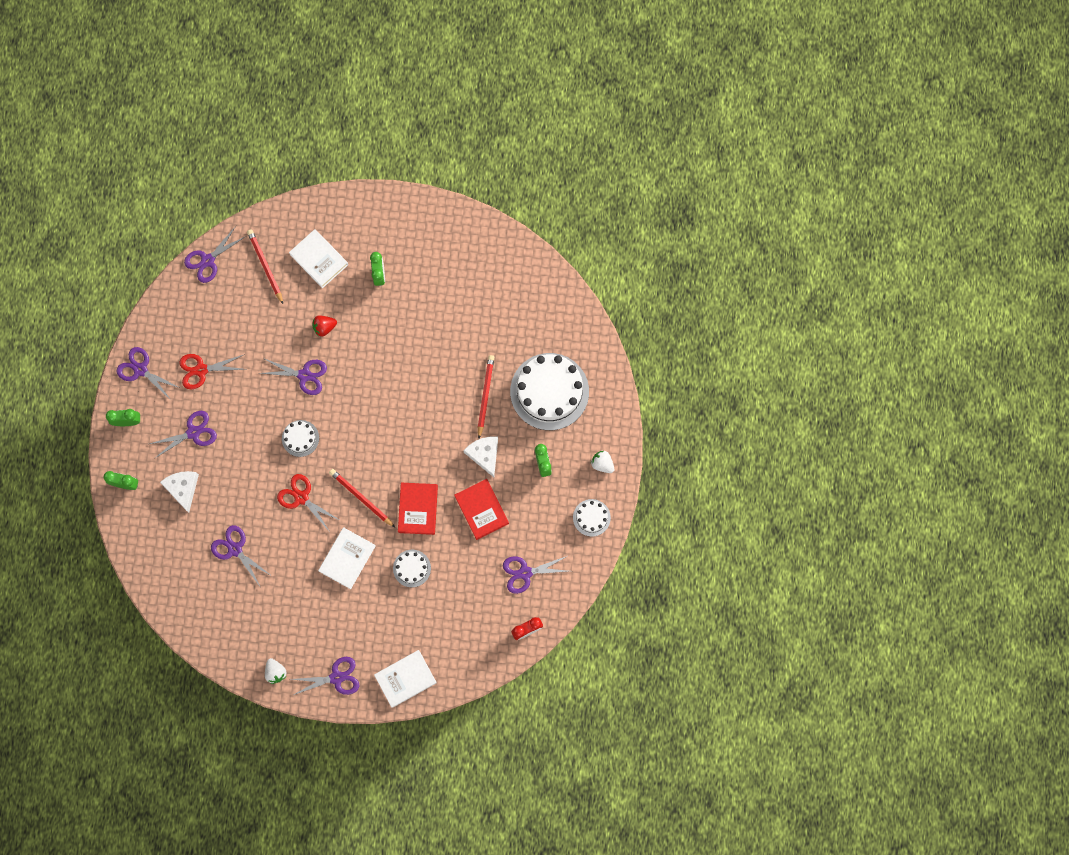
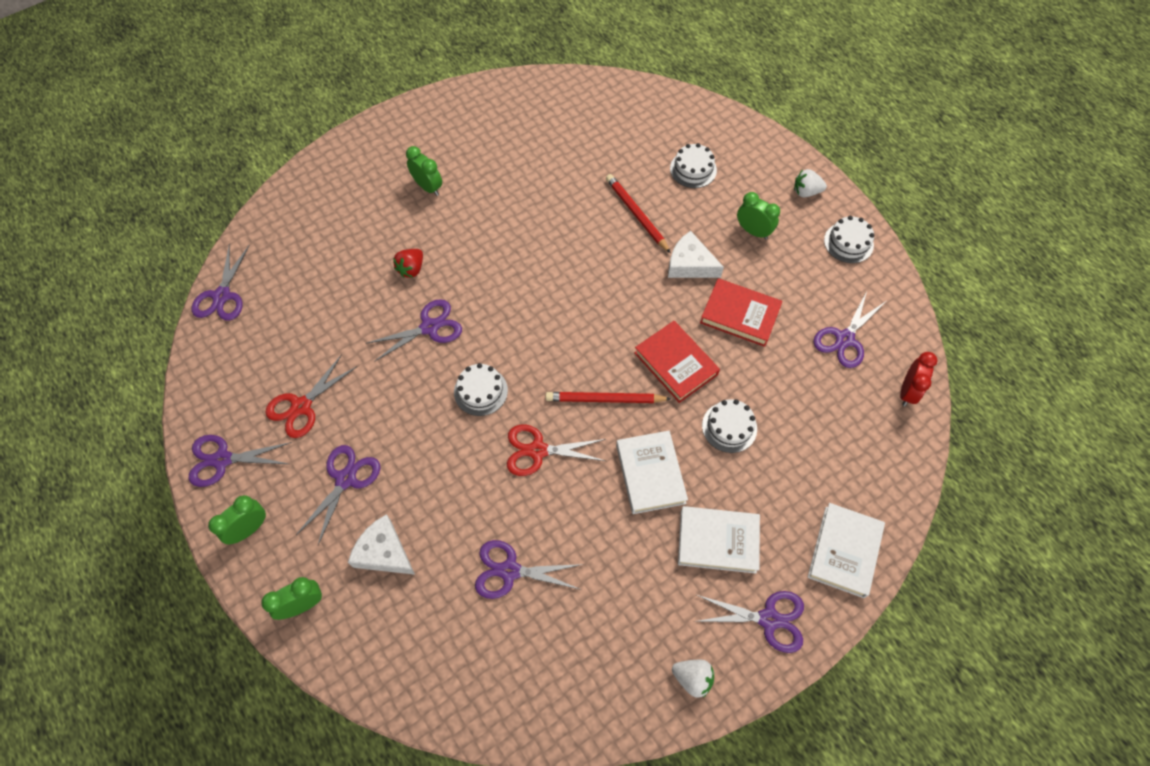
camera: 40 degrees left, 15 degrees down
red pencil [247,229,283,304] -> none
white book [289,229,348,288] -> white book moved to [678,506,760,574]
purple scissors [291,657,359,695] -> purple scissors turned 60 degrees clockwise [694,591,804,653]
white cake [510,353,589,430] -> white cake [670,143,717,188], size x0.47

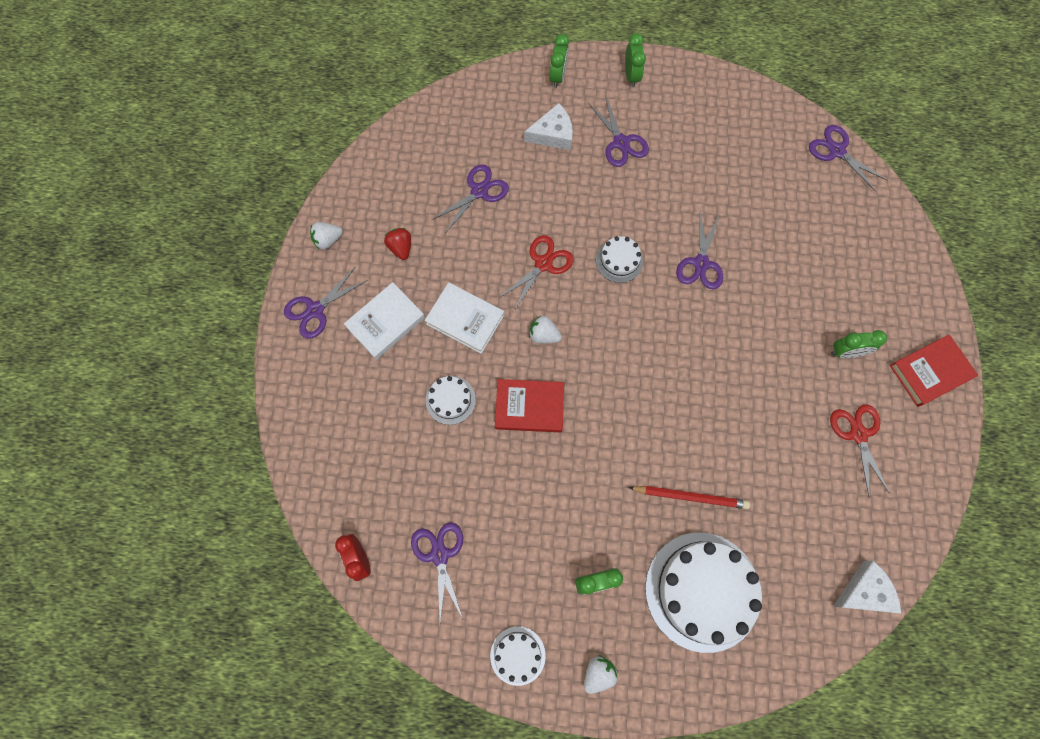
camera: 130 degrees right, 10 degrees up
purple scissors [189,435,292,487] -> none
red scissors [265,354,357,438] -> red scissors moved to [830,404,890,496]
red strawberry [393,249,423,278] -> red strawberry moved to [384,228,411,260]
red pencil [546,392,671,403] -> white strawberry [529,316,562,343]
white cheese [668,231,724,278] -> white cheese moved to [833,561,901,613]
white cake [670,143,717,188] -> white cake [645,533,762,653], size x2.12
red book [700,278,782,347] -> red book moved to [890,334,978,407]
white book [808,503,885,598] -> none

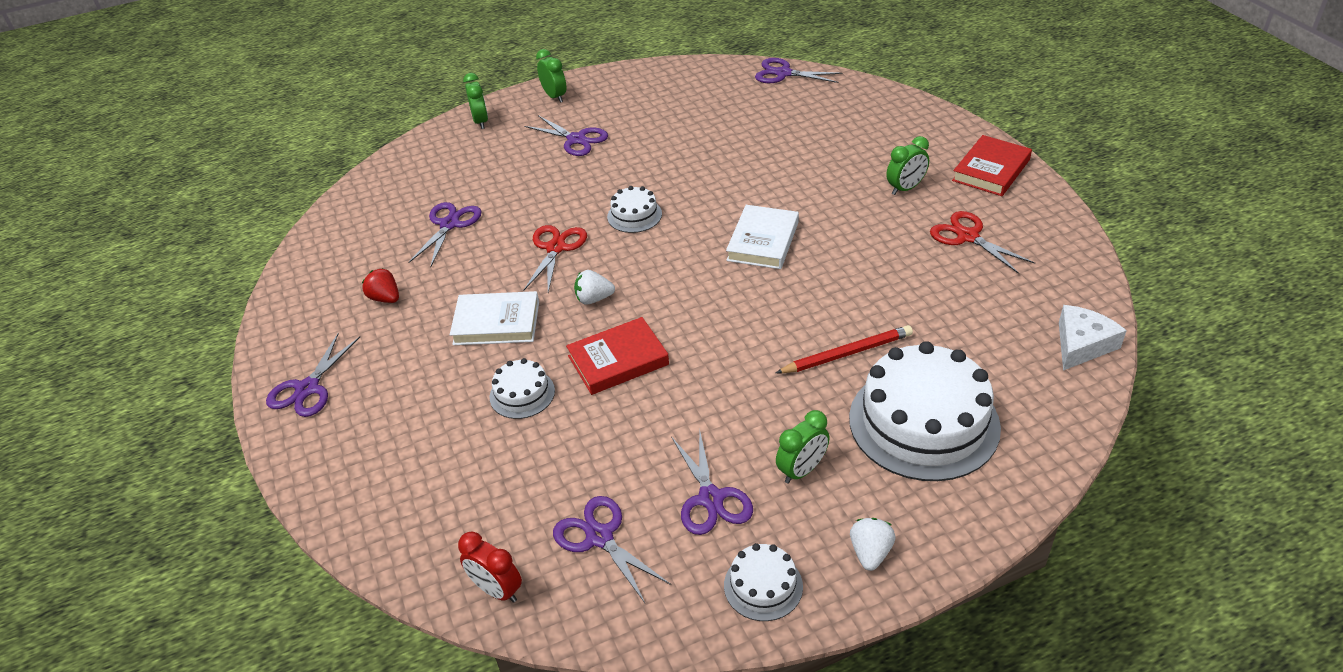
camera: 25 degrees left, 30 degrees down
white strawberry [310,222,343,250] -> none
white book [344,282,425,360] -> white book moved to [726,205,799,269]
white cheese [524,103,573,150] -> none
purple scissors [676,212,723,290] -> purple scissors moved to [671,428,753,535]

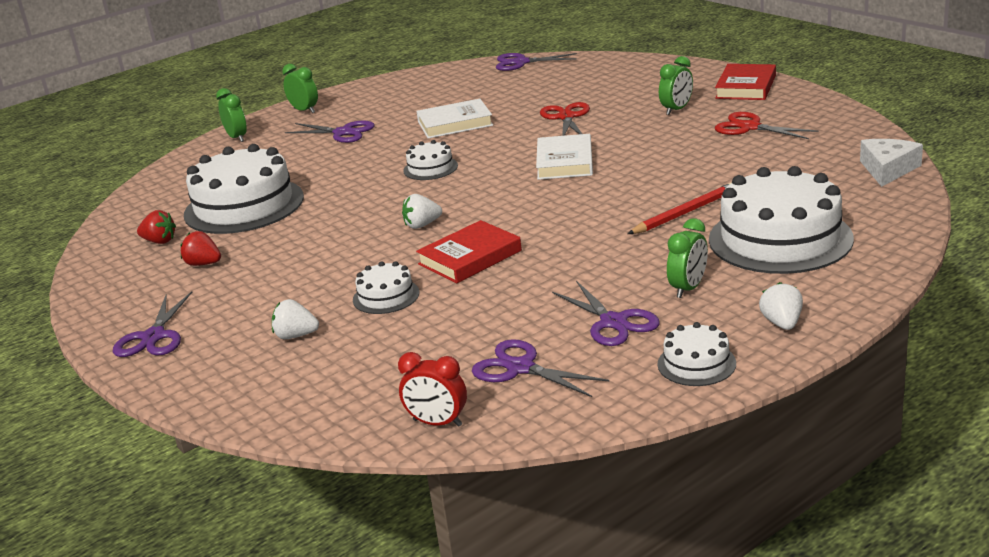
camera: 15 degrees left, 15 degrees down
purple scissors [408,202,482,267] -> white cake [184,144,304,234]
white book [450,291,539,345] -> white book moved to [416,99,493,139]
red scissors [524,225,587,292] -> red scissors moved to [540,102,590,136]
none -> red strawberry [137,210,176,244]
none -> white strawberry [272,299,319,339]

